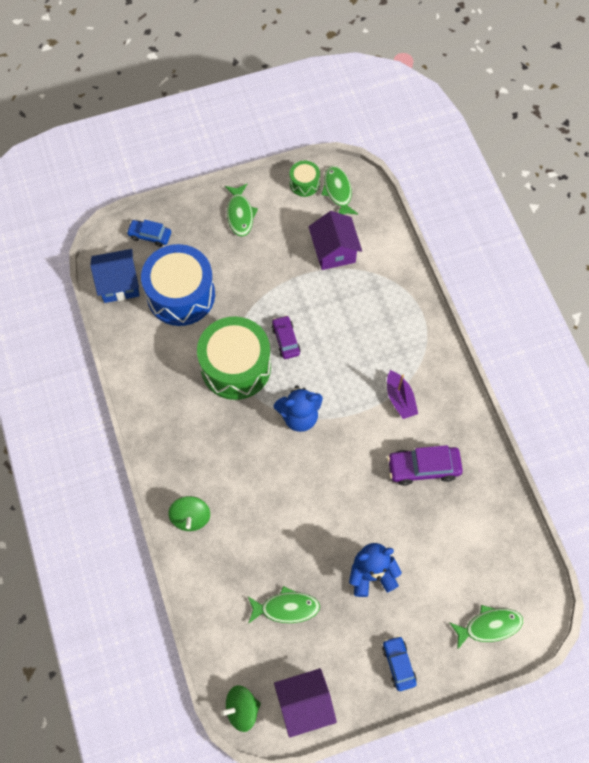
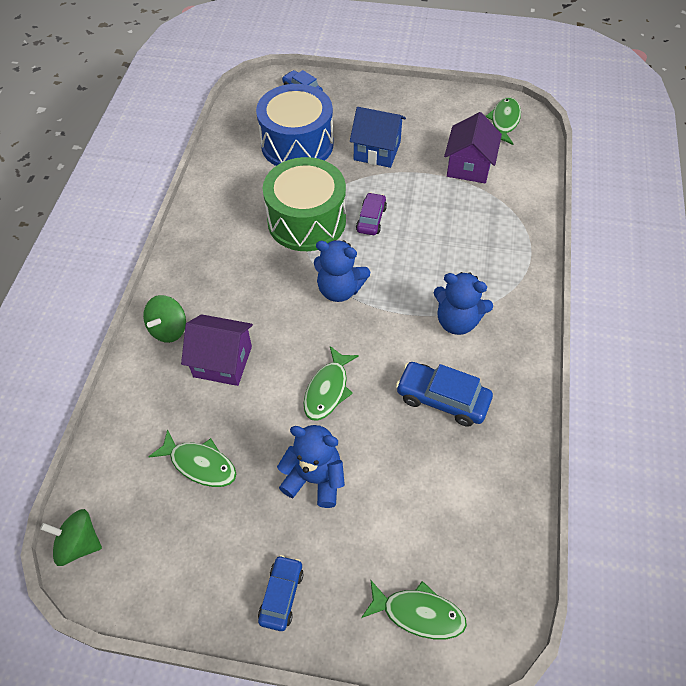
camera: 30 degrees right, 10 degrees down
blue house [90,249,140,303] -> blue house moved to [350,107,406,168]
green fish [225,184,258,237] -> green fish moved to [304,346,359,421]
purple house [274,668,337,738] -> purple house moved to [181,314,253,386]
green drum [290,161,320,197] -> none
purple boat [387,370,418,419] -> blue teddy bear [434,272,493,335]
purple car [387,445,463,486] -> blue car [396,362,493,427]

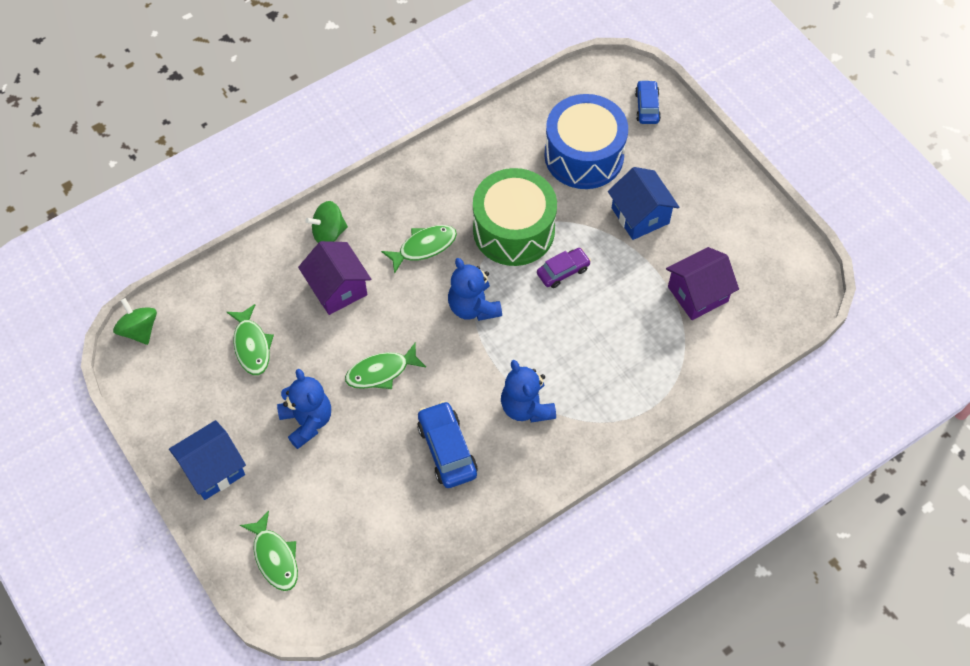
camera: 45 degrees right, 5 degrees up
blue car [258,555,304,631] -> blue house [169,420,246,500]
green fish [485,97,521,145] -> green fish moved to [381,225,457,274]

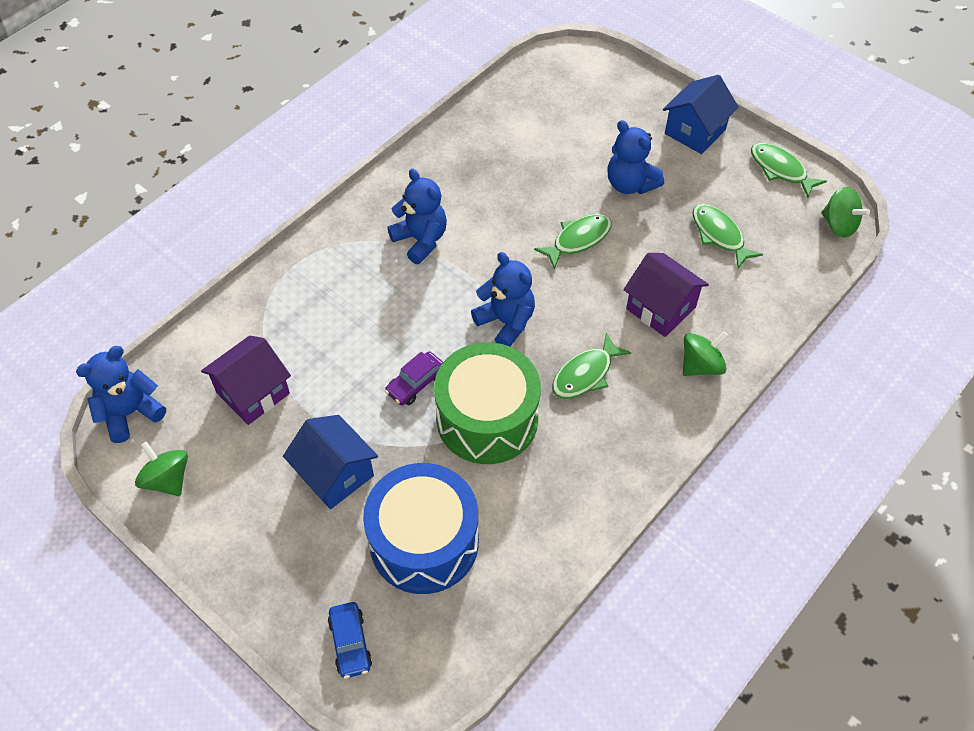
camera: 165 degrees right, 5 degrees down
green fish [240,511,298,591] -> green fish moved to [751,143,827,197]
blue car [417,401,478,488] -> none
none -> blue teddy bear [76,346,166,443]
none -> green spinning top [135,441,188,496]

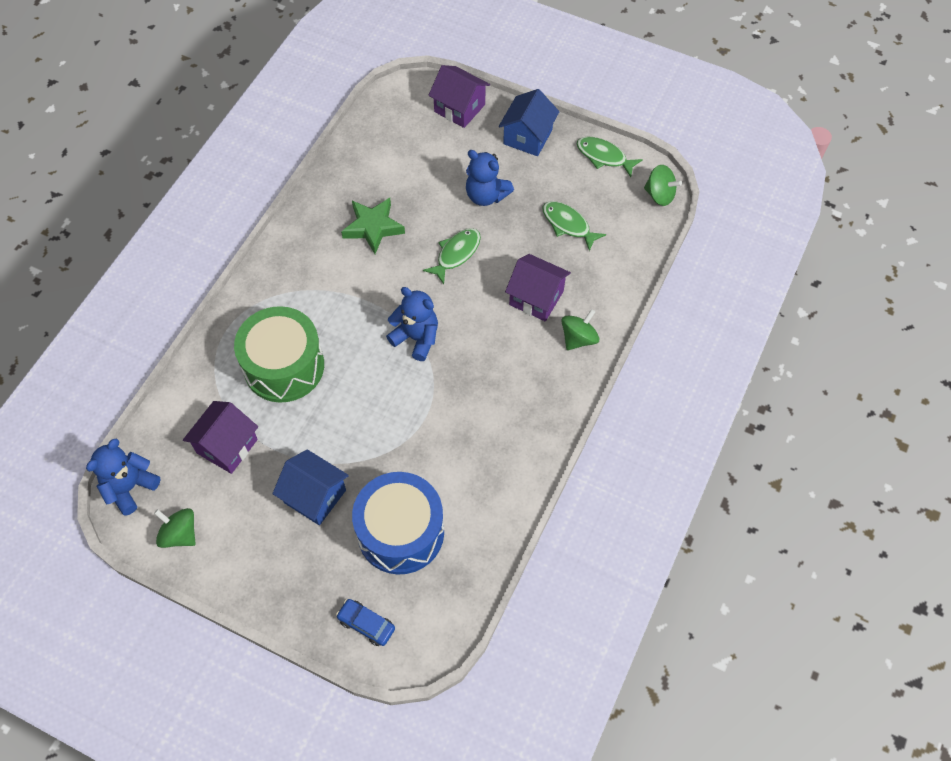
camera: 15 degrees left, 5 degrees up
blue car [328,602,372,679] -> blue car turned 150 degrees clockwise [336,599,395,646]
purple car [385,351,443,405] -> none
blue teddy bear [388,169,447,264] -> none
green drum [434,342,541,464] -> green drum moved to [234,306,324,402]
green fish [552,332,632,399] -> none
none -> green star [341,198,405,254]
none -> purple house [428,65,490,128]

